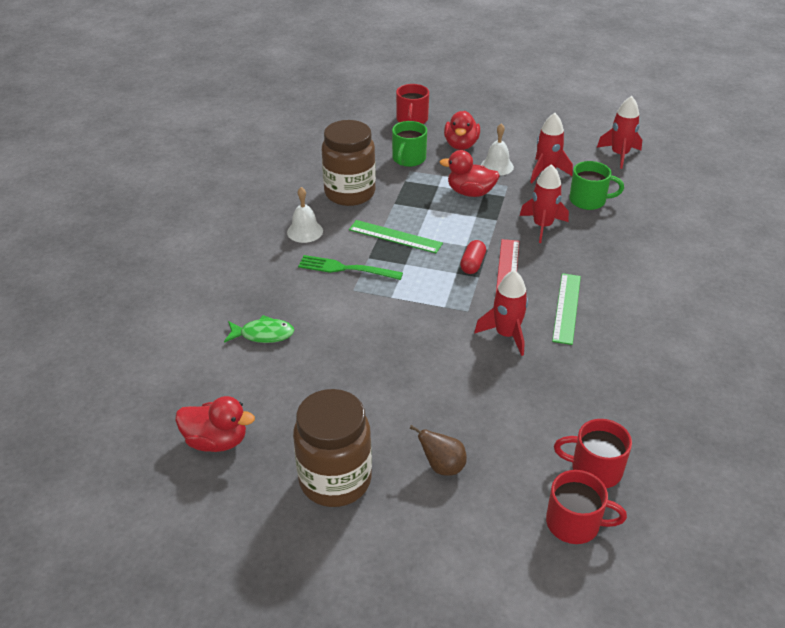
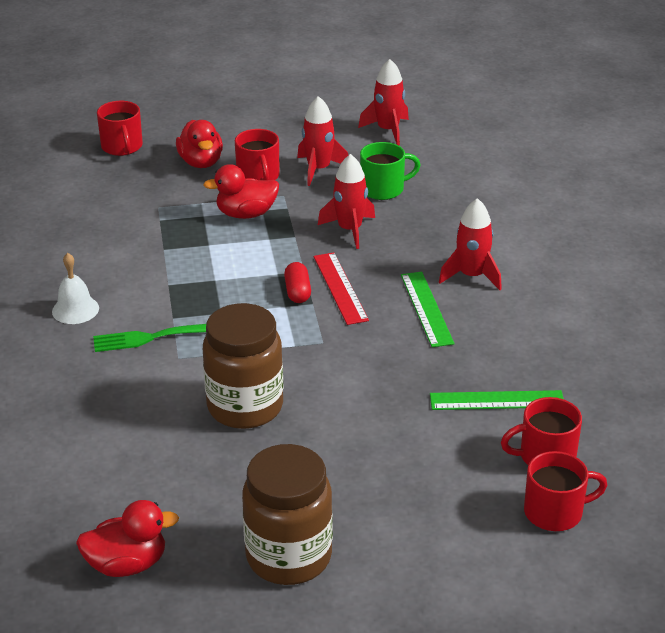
camera: 25 degrees left, 5 degrees down
green fish [224,315,294,343] -> none
brown jar [322,120,376,206] -> brown jar moved to [203,303,283,429]
green ruler [349,220,443,253] -> green ruler moved to [430,390,564,410]
green mug [392,121,427,167] -> none
brown pear [409,425,467,476] -> none
red rocket [474,270,528,356] -> red rocket moved to [439,198,502,290]
white bell [481,123,514,176] -> red mug [235,129,280,180]

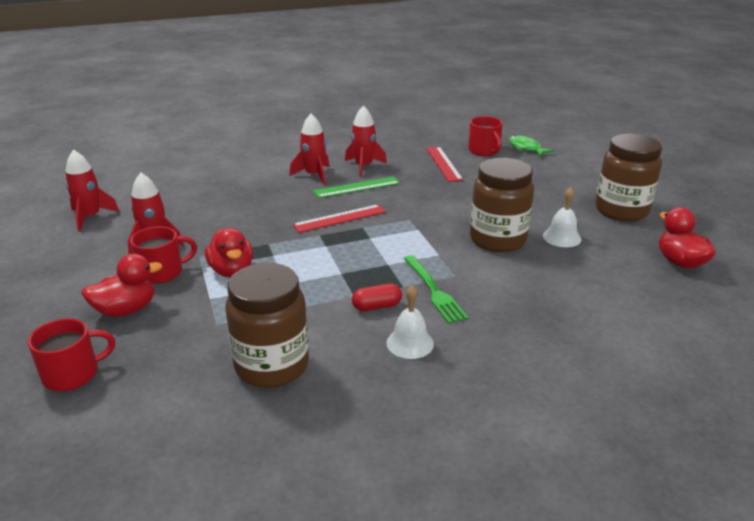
camera: 100 degrees left, 5 degrees down
red capsule [284,262,311,303] -> red capsule moved to [352,283,402,311]
red rocket [318,154,375,249] -> red rocket moved to [345,106,387,177]
green mug [360,142,421,200] -> none
green ruler [430,390,564,410] -> red ruler [426,147,463,182]
red mug [524,451,607,531] -> green fish [509,135,554,156]
none -> brown jar [226,263,309,388]
none -> white bell [543,187,581,247]

